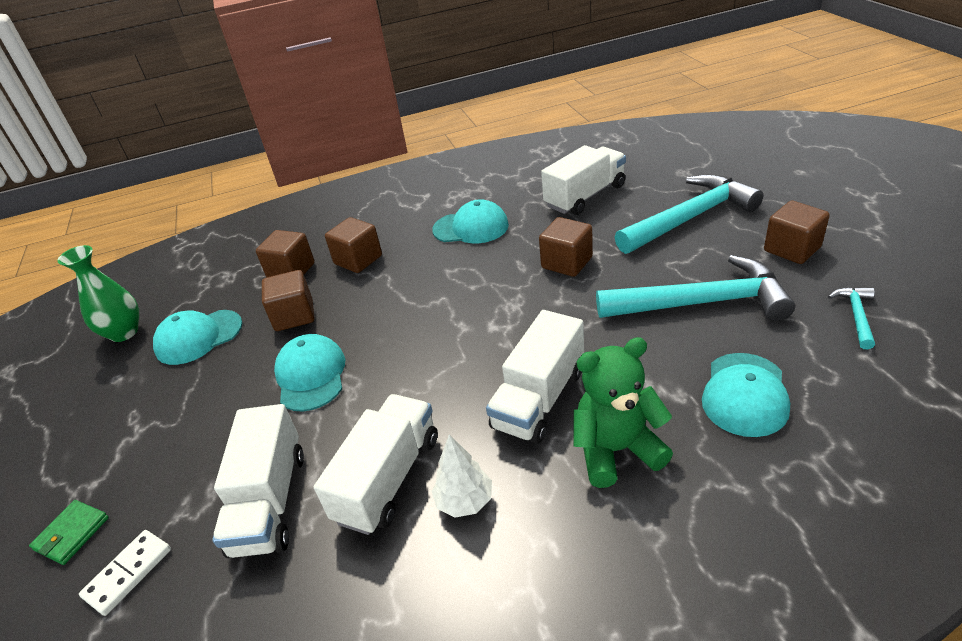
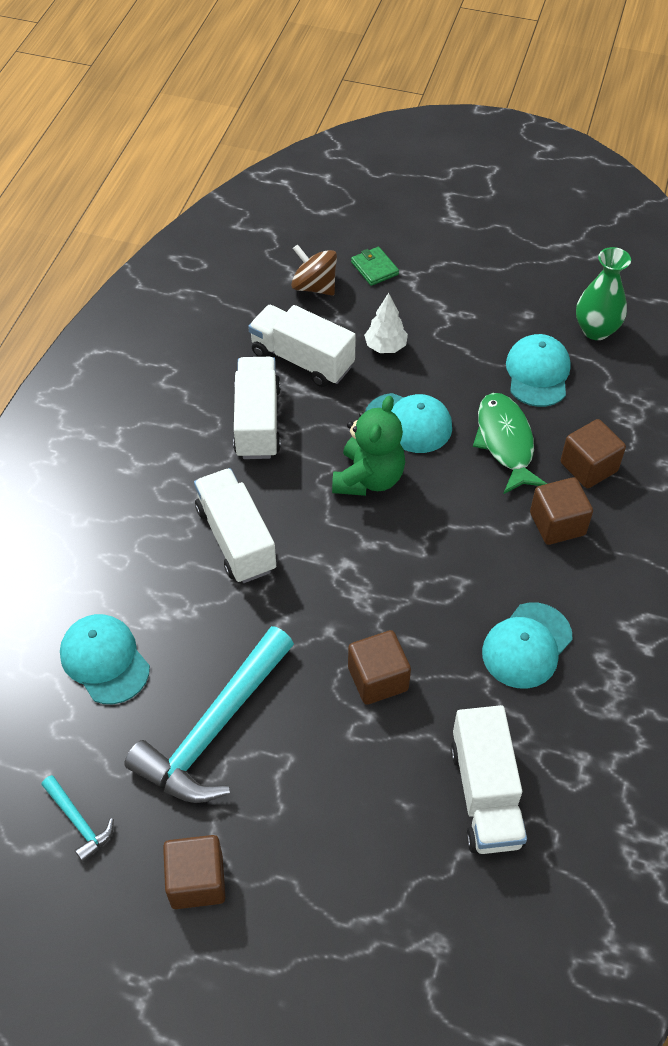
camera: 120 degrees right, 15 degrees up
white domino [79,530,171,616] -> brown spinning top [291,245,337,296]
brown cube [262,270,314,331] -> green fish [473,393,547,494]
white truck [314,394,438,535] -> white truck turned 150 degrees counterclockwise [233,357,281,459]
white tree [432,435,492,518] -> white tree moved to [364,293,408,353]
green teddy bear [573,337,673,488] -> green teddy bear moved to [332,396,405,496]
turquoise hammer [615,174,763,254] -> none

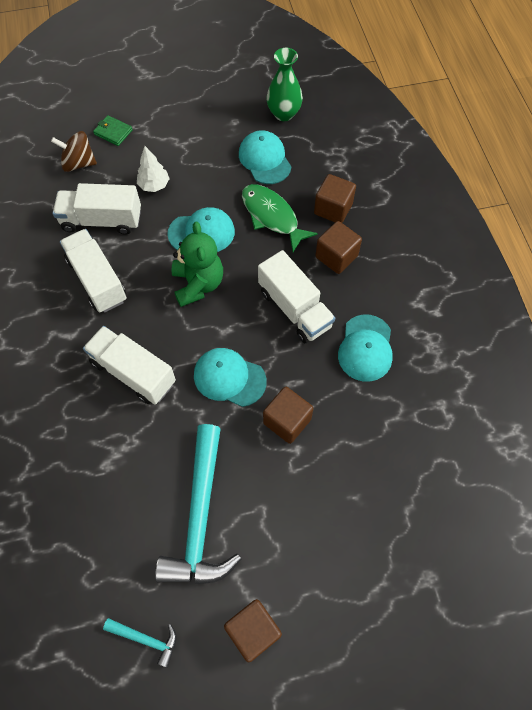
camera: 30 degrees left, 10 degrees up
turquoise cap [60,614,150,704] -> turquoise cap moved to [194,348,267,407]
white truck [451,705,527,854] -> white truck moved to [258,250,335,343]

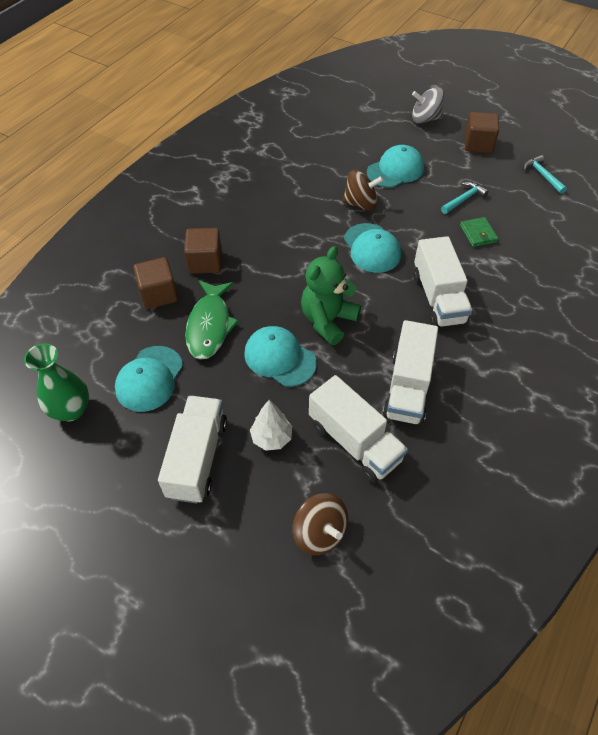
camera: 135 degrees left, 10 degrees down
green wallet [93,115,133,146] -> green wallet moved to [460,217,498,247]
turquoise hammer [155,424,241,585] -> turquoise hammer [441,182,489,214], size x0.44
white truck [258,250,335,343] -> white truck moved to [158,396,227,503]
brown cube [263,387,314,444] -> brown spinning top [342,170,384,211]
turquoise cap [338,315,393,382] -> turquoise cap moved to [367,145,424,188]
none -> grey spinning top [412,87,444,124]

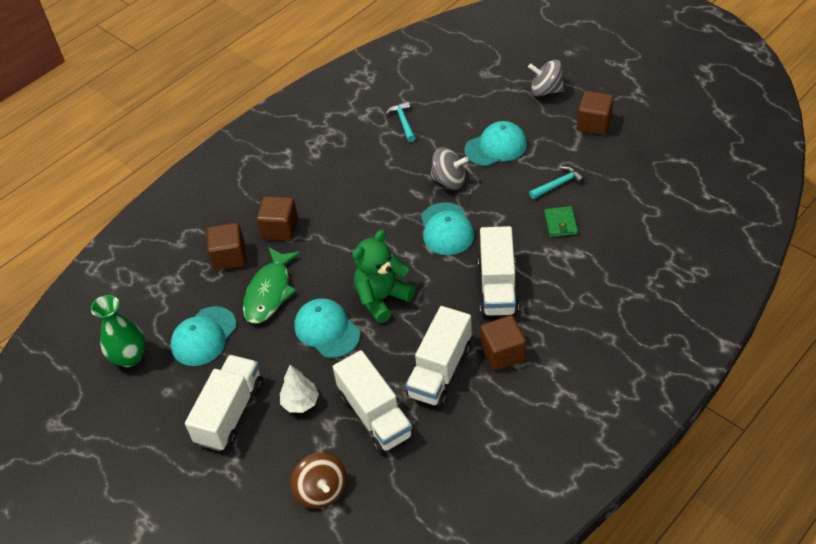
camera: 15 degrees right, 5 degrees down
brown spinning top [342,170,384,211] -> grey spinning top [430,147,468,190]
turquoise hammer [524,155,567,194] -> turquoise hammer moved to [385,101,415,142]
none -> brown cube [480,315,526,371]

